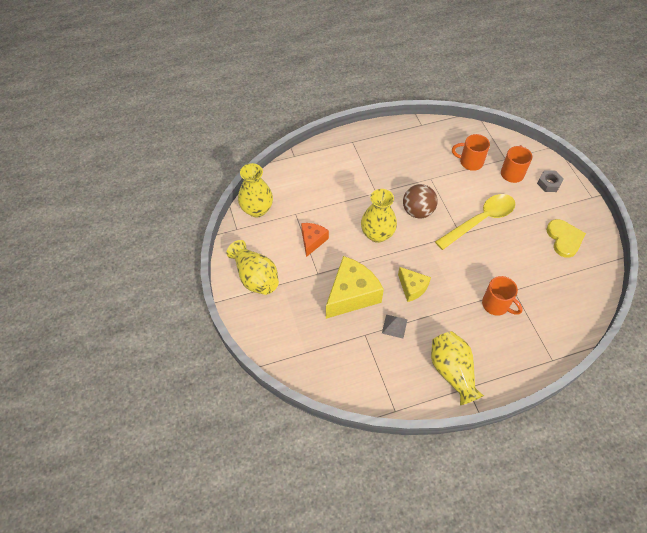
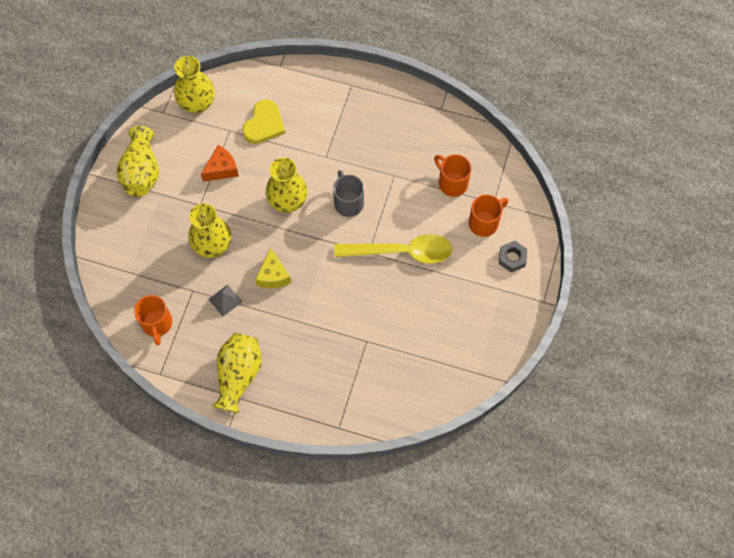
camera: 35 degrees right, 10 degrees up
yellow cheese [326,256,384,319] -> yellow vase [188,203,231,258]
brown ball [403,184,438,219] -> grey mug [333,170,364,217]
orange mug [482,276,523,316] -> orange mug moved to [134,295,172,345]
yellow heart [546,219,586,258] -> yellow heart moved to [242,100,285,144]

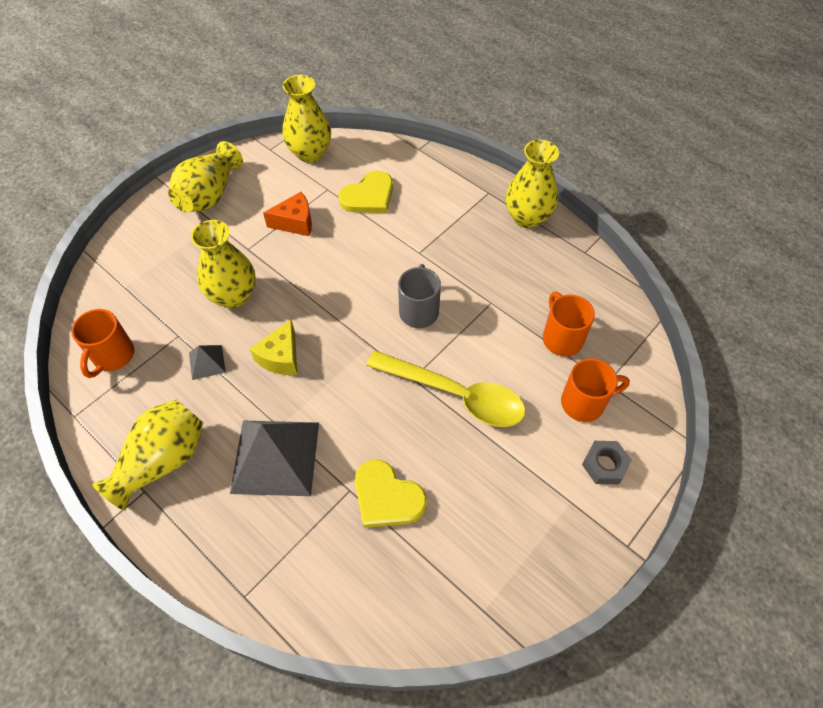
camera: 25 degrees right, 10 degrees down
yellow vase [266,157,308,213] -> yellow vase moved to [506,140,559,228]
none -> grey pyramid [230,421,319,496]
none -> yellow heart [355,459,427,528]

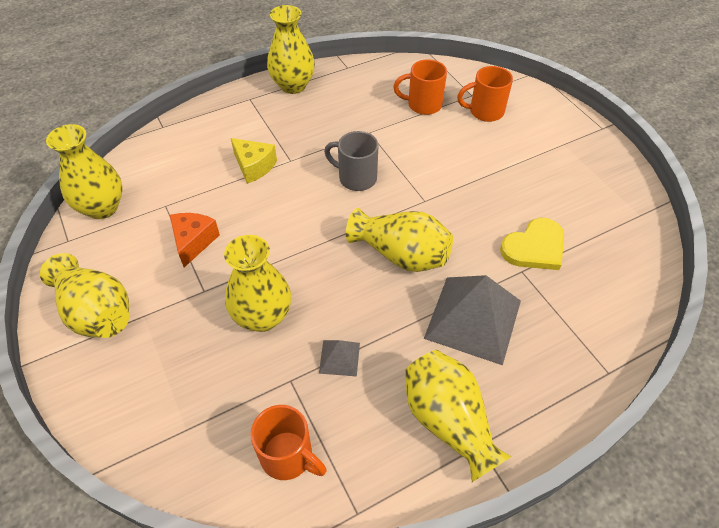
camera: 70 degrees left, 5 degrees down
yellow cheese [250,319,297,375] -> yellow cheese moved to [231,138,277,184]
yellow heart [338,171,393,213] -> none
yellow spoon [366,350,526,427] -> none
orange mug [561,358,630,422] -> orange mug turned 105 degrees counterclockwise [457,66,513,122]
grey nut [582,441,632,485] -> none
none -> yellow vase [346,208,453,272]

